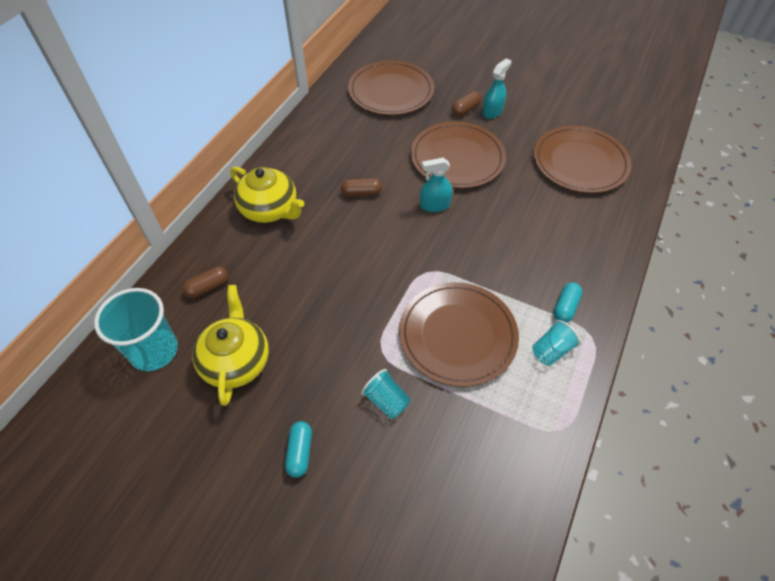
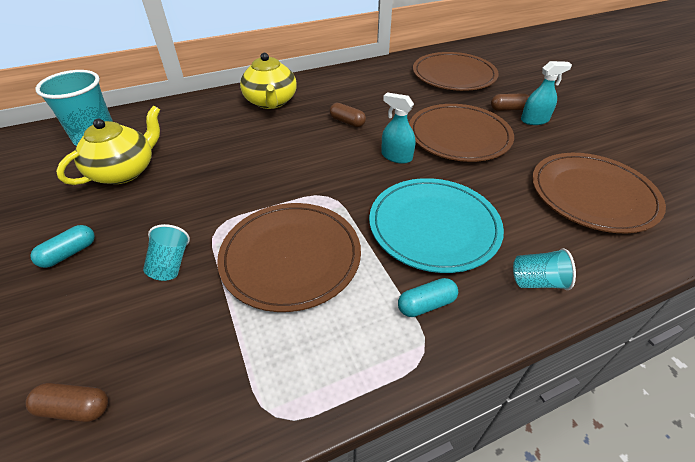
camera: 40 degrees right, 10 degrees down
brown capsule [183,267,228,298] -> brown capsule moved to [25,383,109,422]
turquoise cup [532,320,580,366] -> turquoise cup moved to [513,248,576,290]
none -> turquoise plate [369,178,504,273]

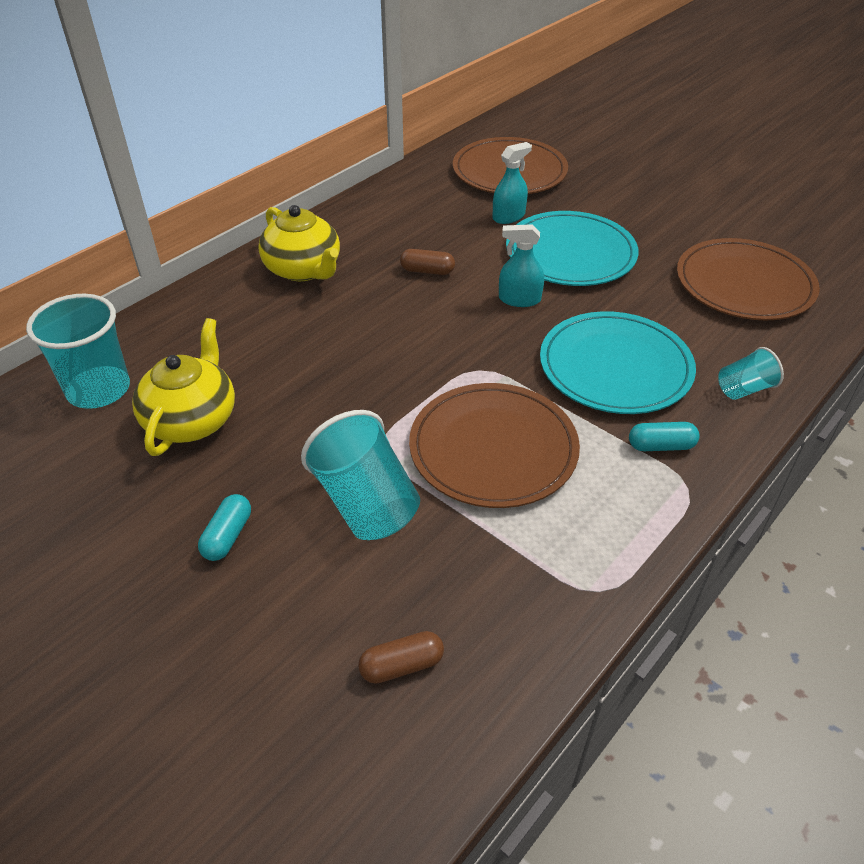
camera: 25 degrees left, 0 degrees up
turquoise cup [143,224,190,281] -> turquoise cup [301,410,420,540], size x1.84
turquoise capsule [398,278,458,317] -> turquoise capsule turned 45 degrees clockwise [629,422,700,451]
brown plate [409,104,514,162] -> turquoise plate [506,211,639,286]
brown capsule [491,93,529,111] -> none
turquoise spray bottle [521,61,572,125] -> turquoise spray bottle moved to [493,142,532,224]

